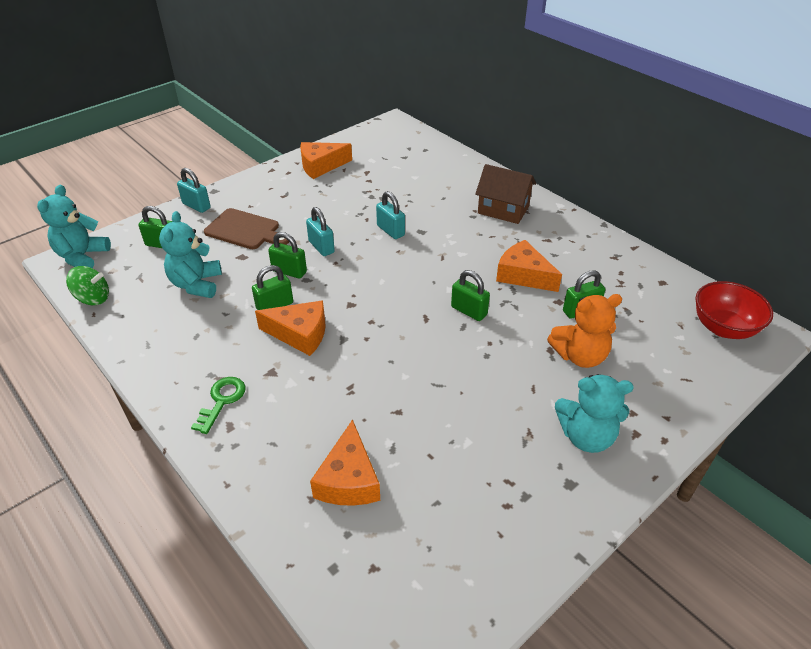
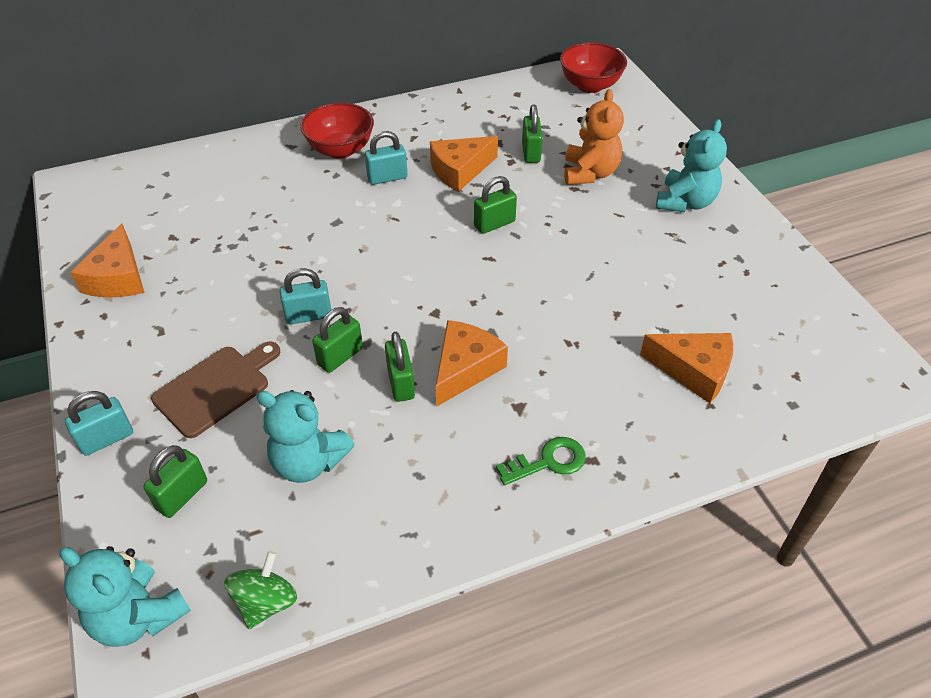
camera: 70 degrees left, 5 degrees up
green key [191,377,246,434] -> green key turned 120 degrees clockwise [496,437,586,485]
turquoise padlock [376,191,405,239] -> turquoise padlock moved to [365,131,407,185]
brown house [475,164,536,224] -> red bowl [300,102,374,159]

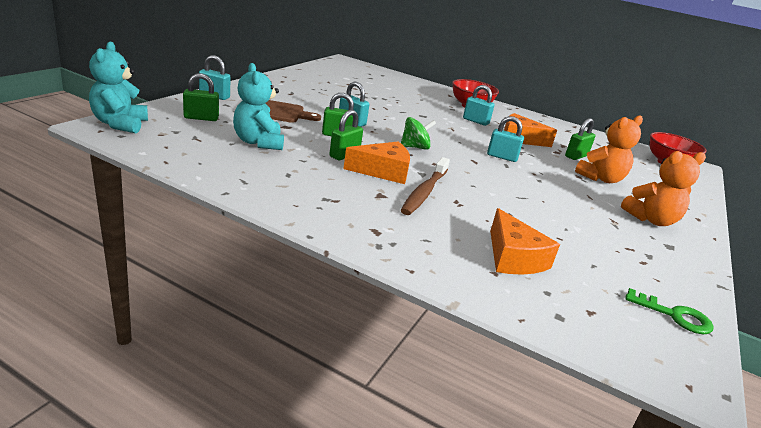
camera: 45 degrees right, 20 degrees down
orange cheese [70,223,144,297] -> none
green spinning top [224,551,297,629] -> green spinning top moved to [401,117,436,150]
green padlock [474,176,517,234] -> turquoise padlock [487,116,524,162]
green key [496,437,586,485] -> green key moved to [625,288,714,334]
turquoise teddy bear [656,119,727,212] -> orange teddy bear [621,151,706,226]
none -> brown toothbrush [401,157,450,215]

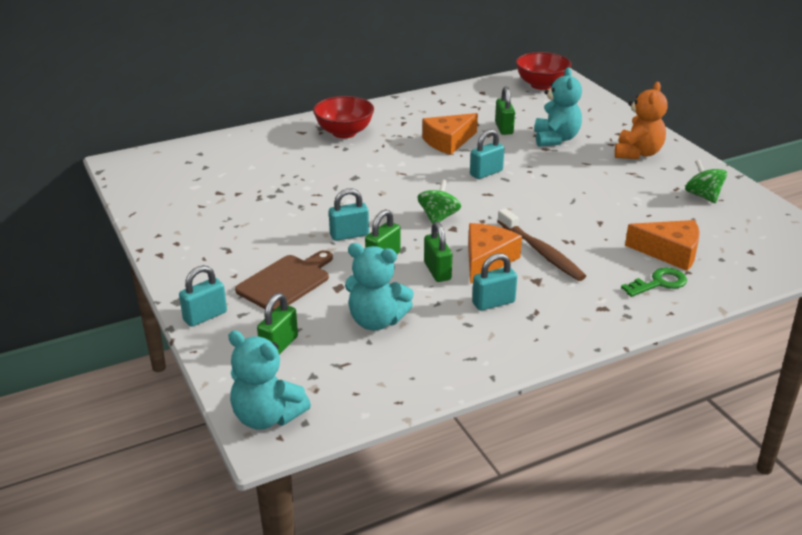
camera: 50 degrees left, 5 degrees up
turquoise padlock [463,85,495,126] -> turquoise padlock moved to [472,253,517,311]
orange teddy bear [575,115,643,183] -> turquoise teddy bear [534,68,582,147]
green key [625,288,714,334] -> green key moved to [621,268,687,297]
none -> green spinning top [685,159,727,203]

